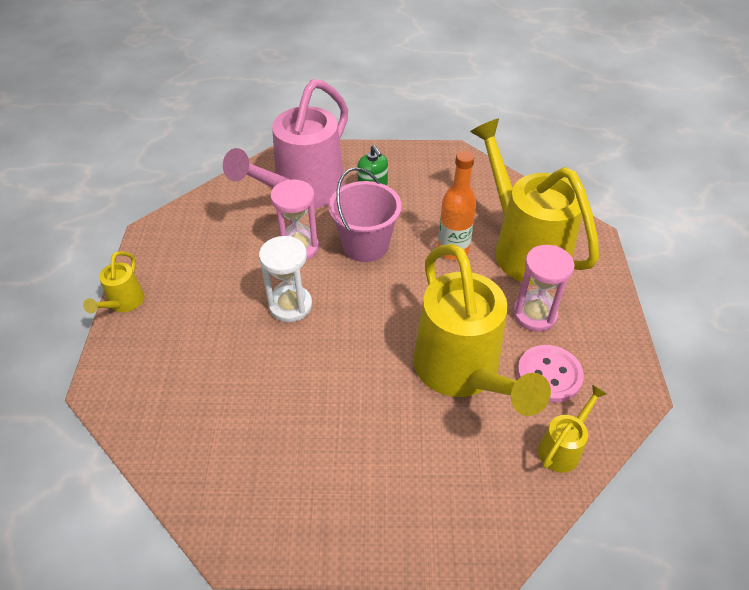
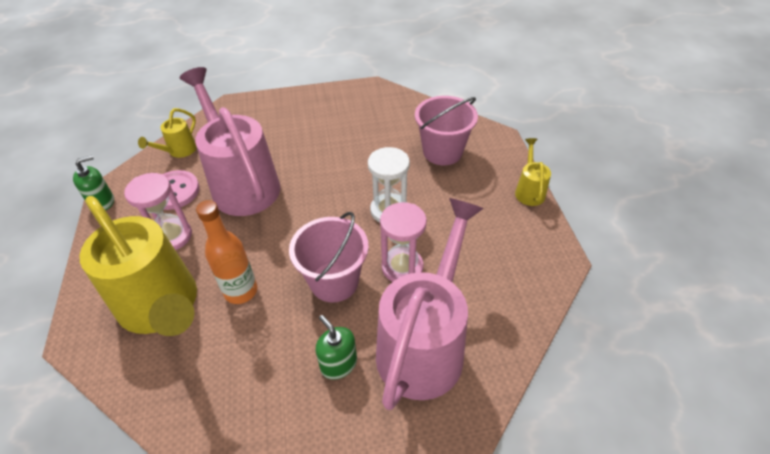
camera: 170 degrees right, 0 degrees up
yellow watering can [413,244,551,416] -> pink watering can [180,67,280,216]
none -> green soap dispenser [73,155,114,210]
none -> pink bucket [415,96,478,165]

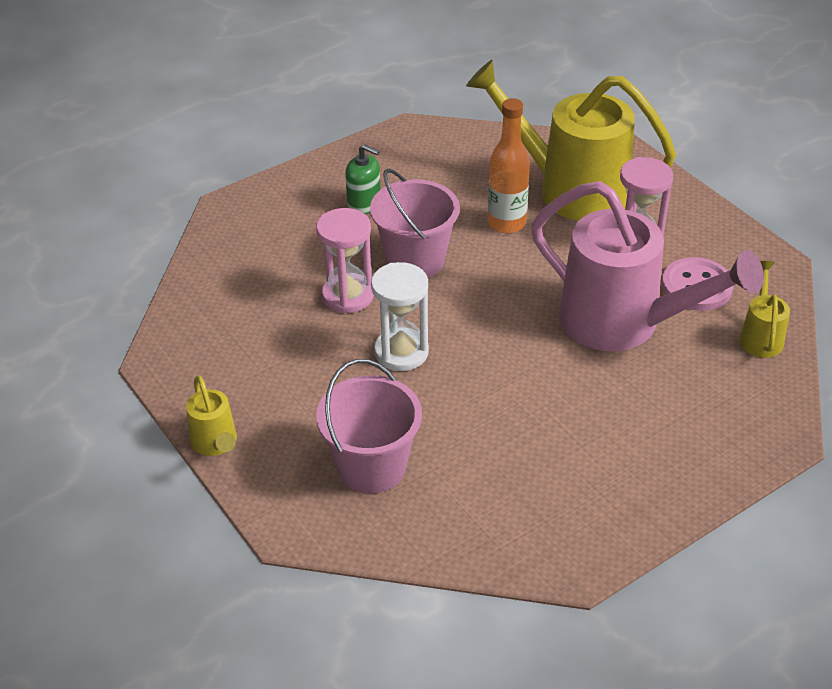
camera: 155 degrees right, 5 degrees down
green soap dispenser [73,155,114,210] -> none
pink watering can [376,198,484,410] -> none

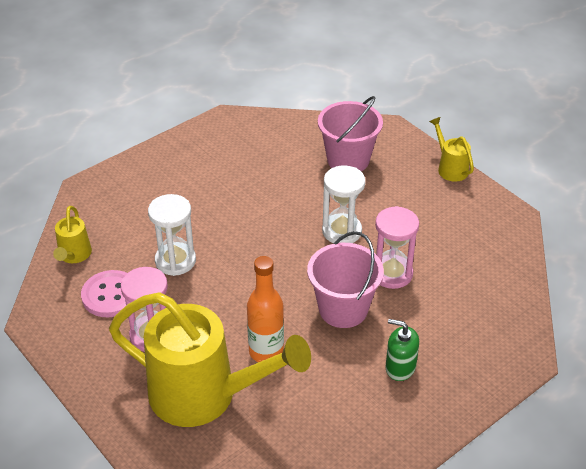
camera: 175 degrees right, 0 degrees up
pink watering can [531,181,764,351] -> white hourglass [148,194,196,276]

